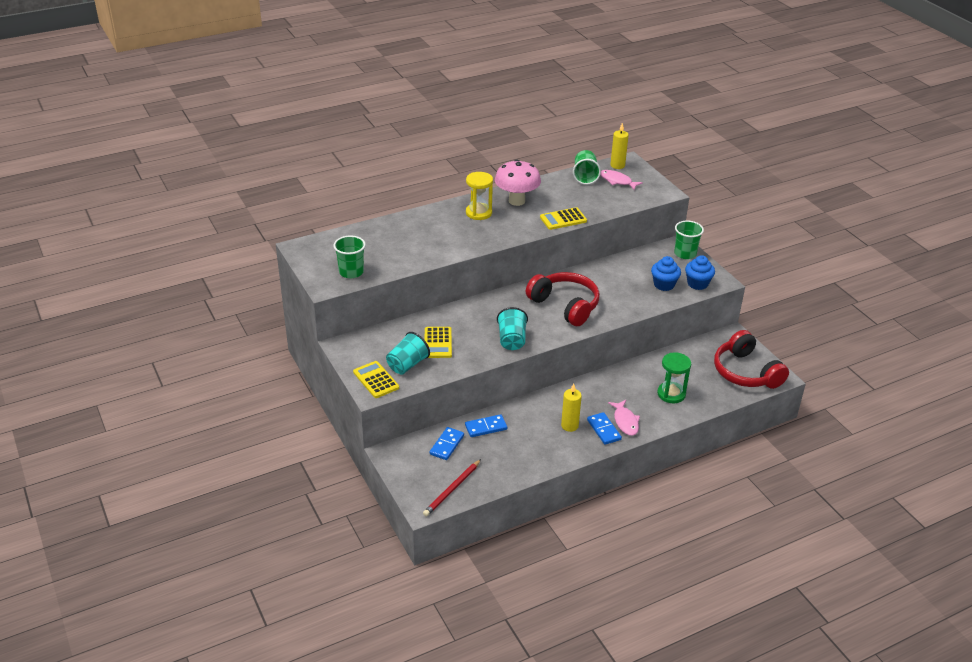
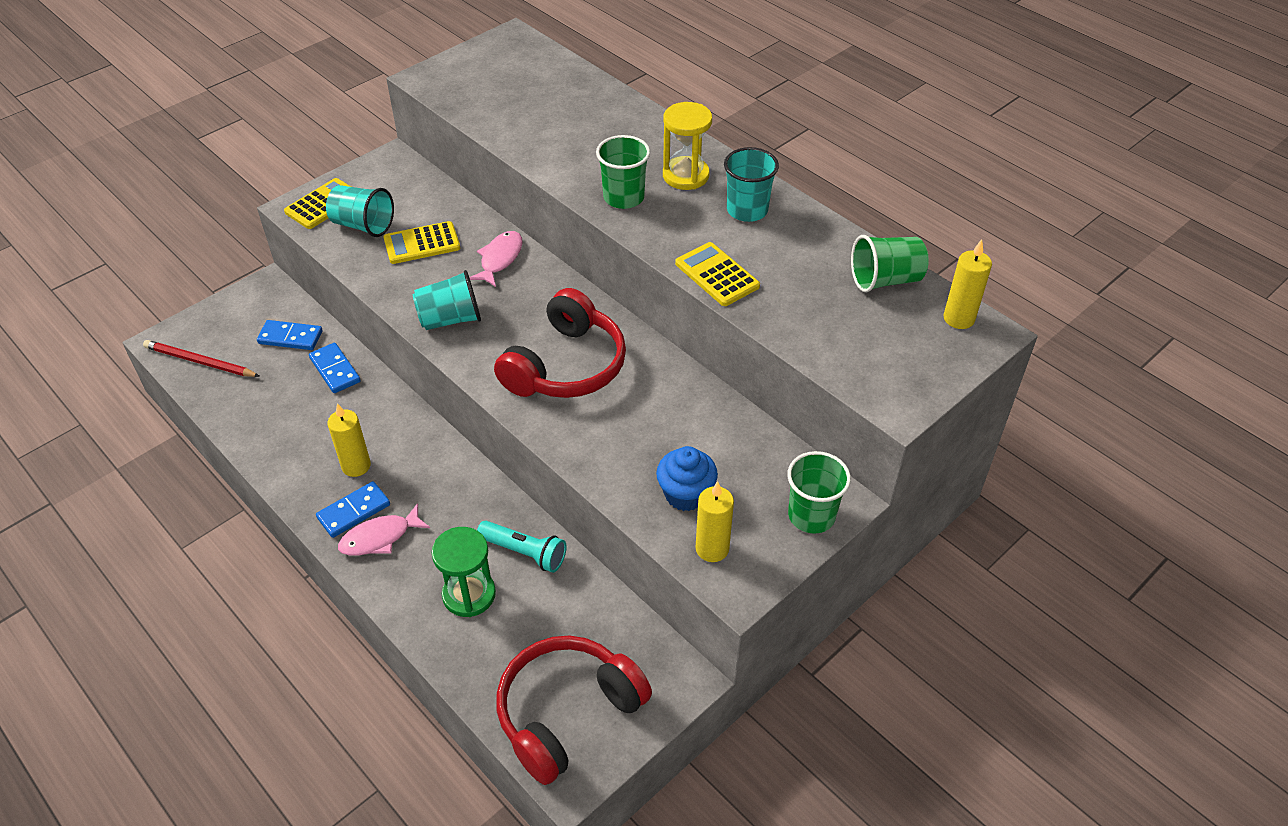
camera: 75 degrees right, 10 degrees up
green cup [333,235,366,278] -> green cup moved to [596,135,650,209]
pink mushroom [495,160,541,206] -> turquoise cup [724,147,779,222]
pink fish [600,170,643,190] -> pink fish moved to [469,231,523,287]
blue cupcake [685,255,715,290] -> yellow candle [696,481,734,562]
none -> turquoise flashlight [477,521,566,573]

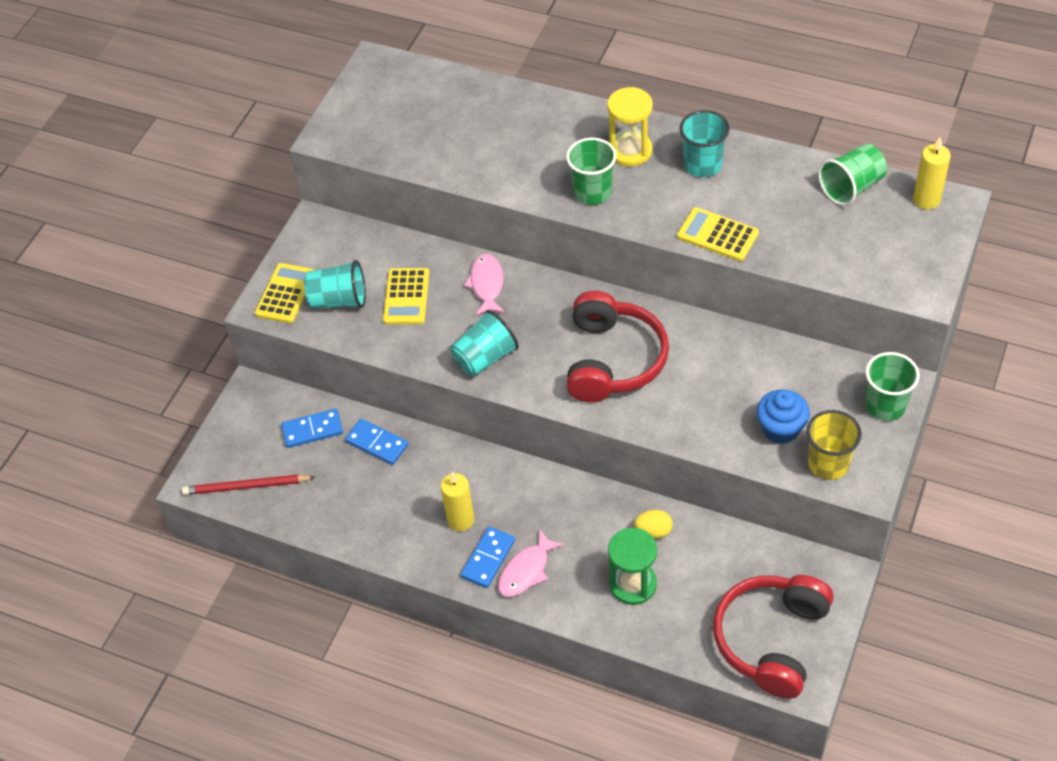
camera: 20 degrees left, 5 degrees up
yellow calculator [383,221,460,264] -> yellow calculator turned 45 degrees counterclockwise [383,268,429,325]
turquoise flashlight [477,521,566,573] -> yellow egg [634,510,673,538]
yellow candle [696,481,734,562] -> yellow cup [806,410,862,480]

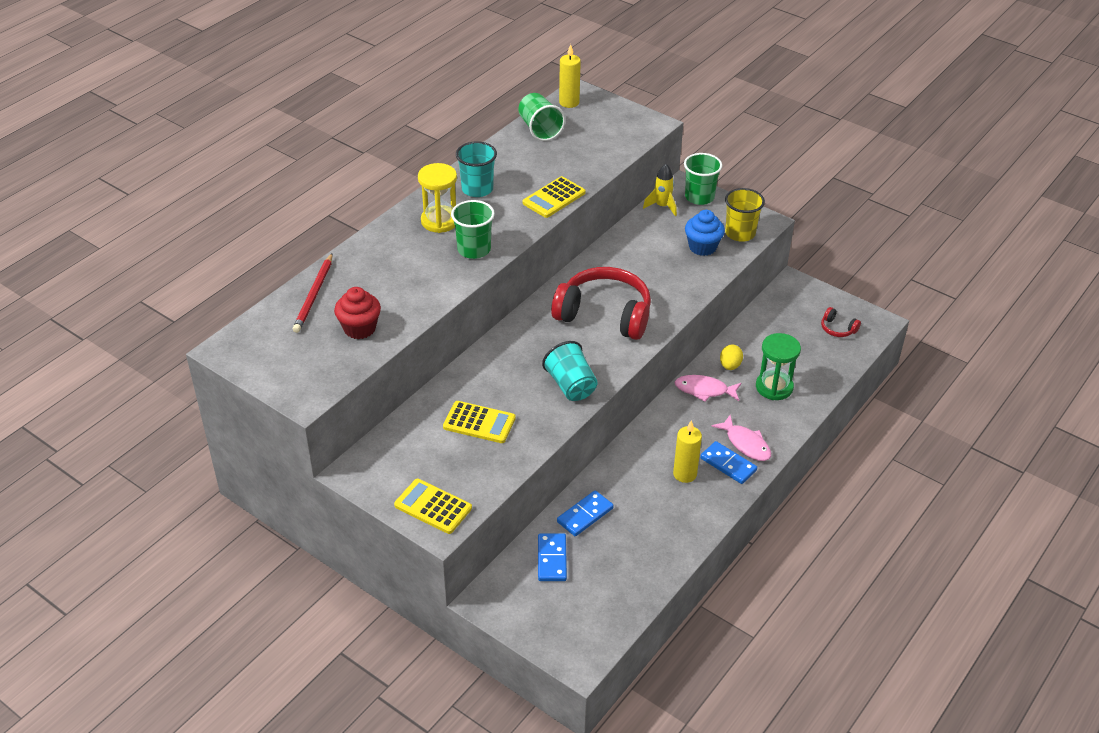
camera: 80 degrees left, 10 degrees down
red pencil [182,475,315,495] -> red pencil moved to [293,253,332,333]
turquoise cup [304,260,366,309] -> none
pink fish [464,253,505,316] -> pink fish moved to [675,375,741,402]
red headphones [713,575,834,699] -> red headphones [821,307,861,337], size x0.41
none -> red cupcake [334,287,381,339]
none -> yellow rocket [643,164,677,216]

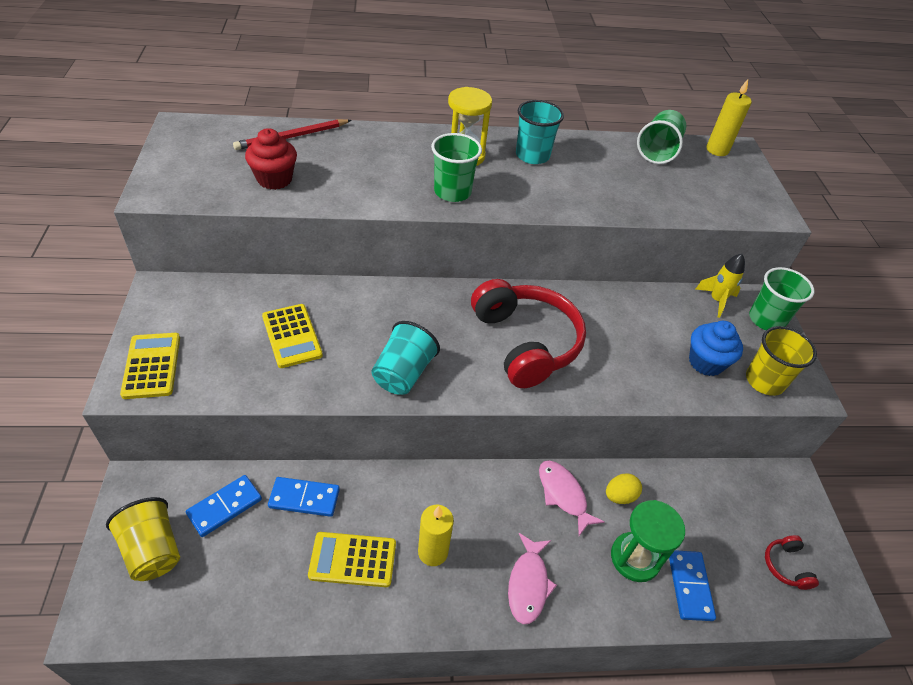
camera: 45 degrees right, 5 degrees up
yellow calculator [523,176,586,218] -> yellow calculator moved to [308,532,396,587]
blue domino [700,441,757,484] -> blue domino moved to [669,550,716,621]
none -> yellow cup [106,497,180,581]

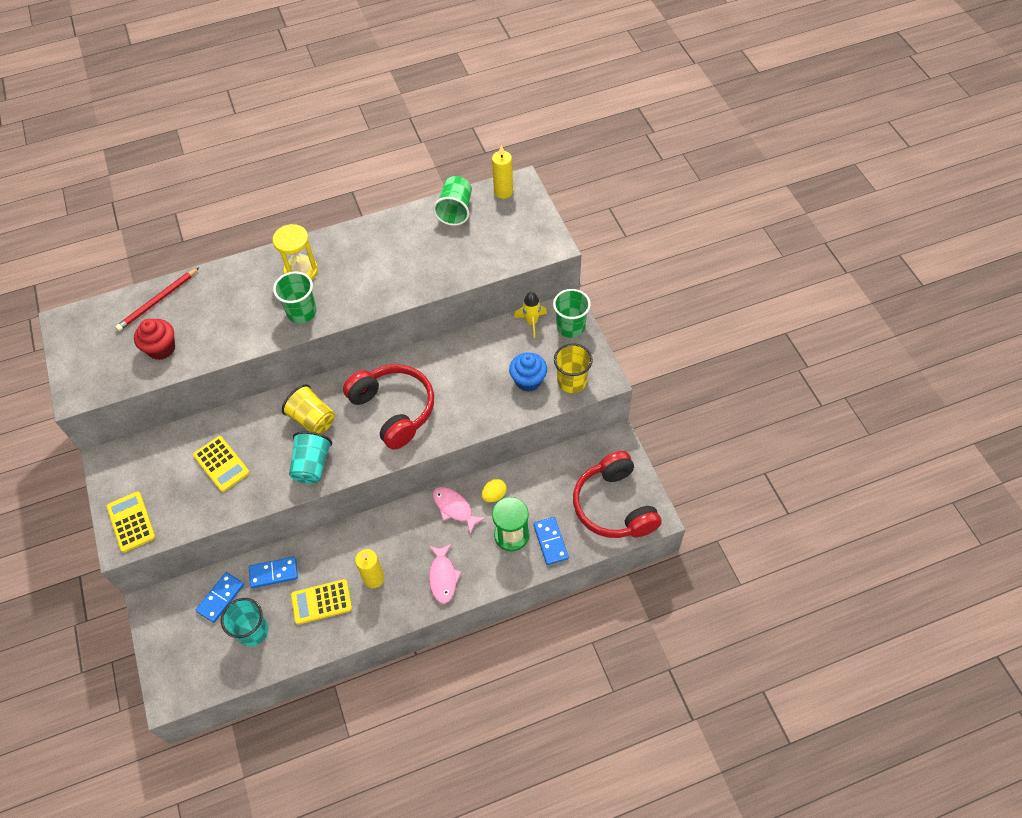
camera: 10 degrees left, 10 degrees up
yellow cup [106,497,180,581] -> yellow cup moved to [282,384,335,434]
turquoise cup [516,100,564,164] -> turquoise cup moved to [221,598,268,647]
red headphones [765,535,819,590] -> red headphones [573,451,662,538], size x2.44

